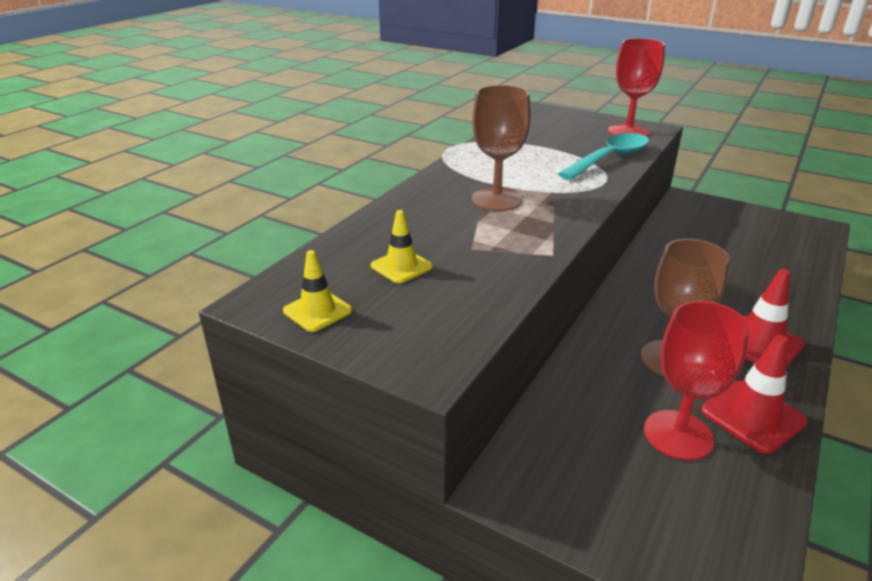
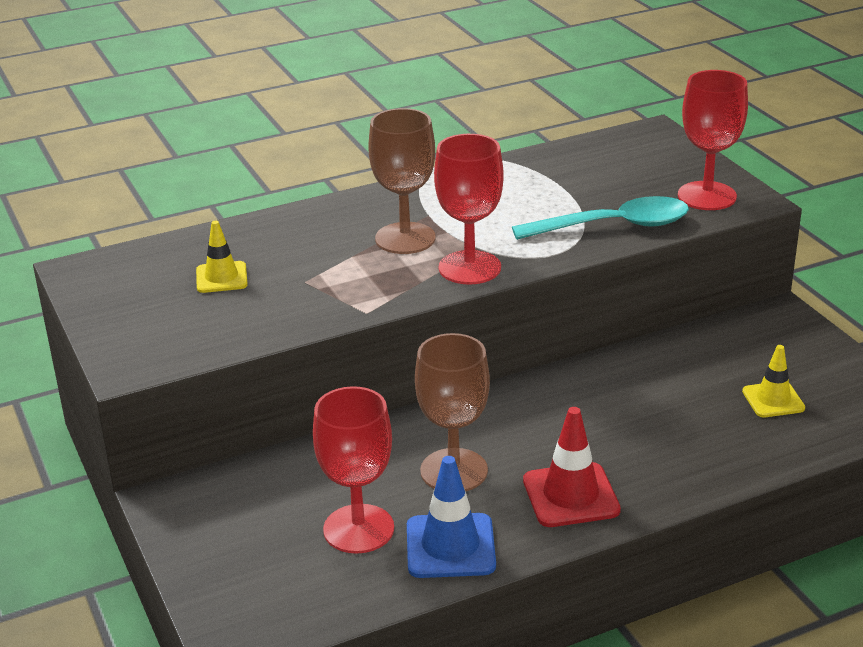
camera: 35 degrees right, 0 degrees up
yellow traffic cone [283,250,352,332] -> yellow traffic cone moved to [742,345,805,417]
red traffic cone [701,335,808,454] -> blue traffic cone [407,456,496,578]
none -> red goblet [434,134,504,284]

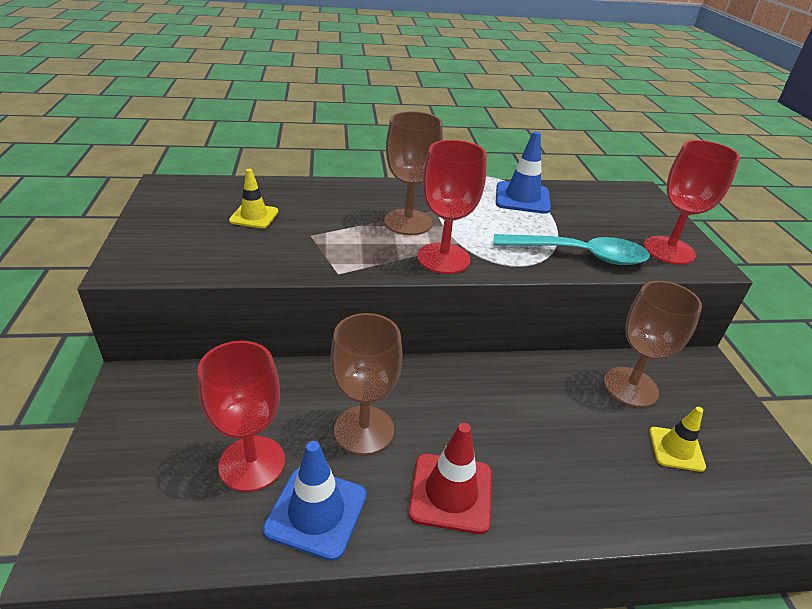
camera: 15 degrees right, 5 degrees up
none -> blue traffic cone [496,131,551,214]
none -> brown goblet [604,281,702,407]

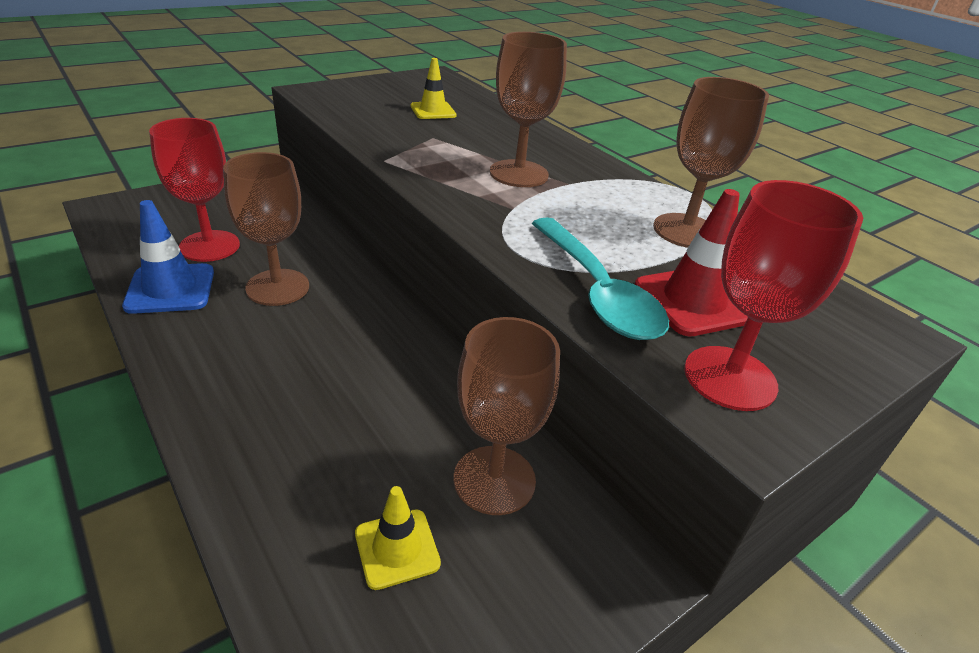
camera: 60 degrees right, 0 degrees up
red traffic cone [408,423,492,534] -> red traffic cone moved to [635,189,748,336]
red goblet [417,140,487,274] -> none
blue traffic cone [496,131,551,214] -> brown goblet [653,77,769,248]

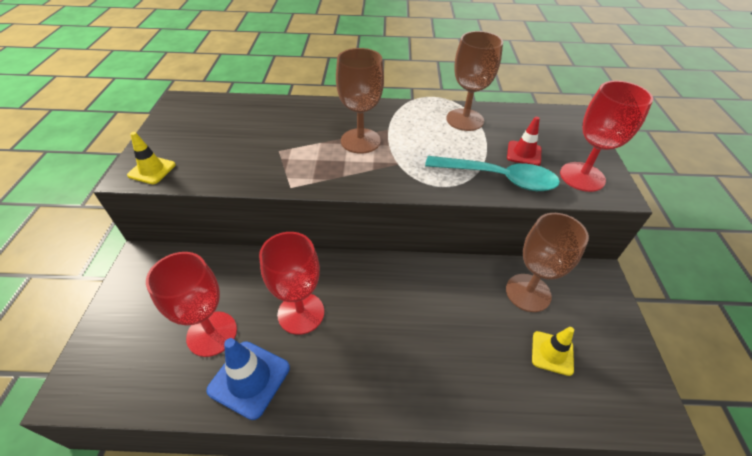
camera: 50 degrees left, 10 degrees up
brown goblet [223,152,309,306] -> red goblet [259,232,324,335]
yellow traffic cone [411,58,456,119] -> yellow traffic cone moved to [127,132,176,184]
red traffic cone [635,189,748,336] -> red traffic cone [507,117,542,166], size x0.66

